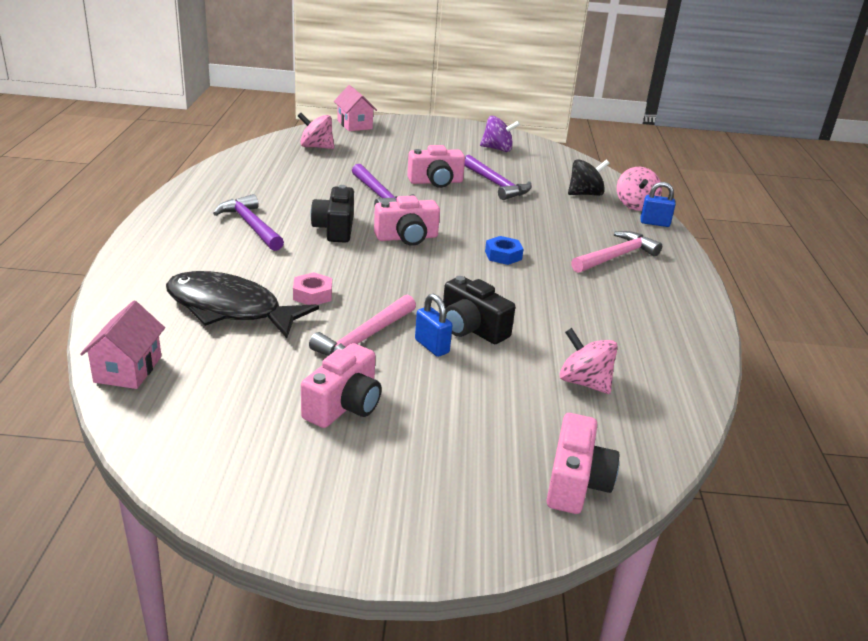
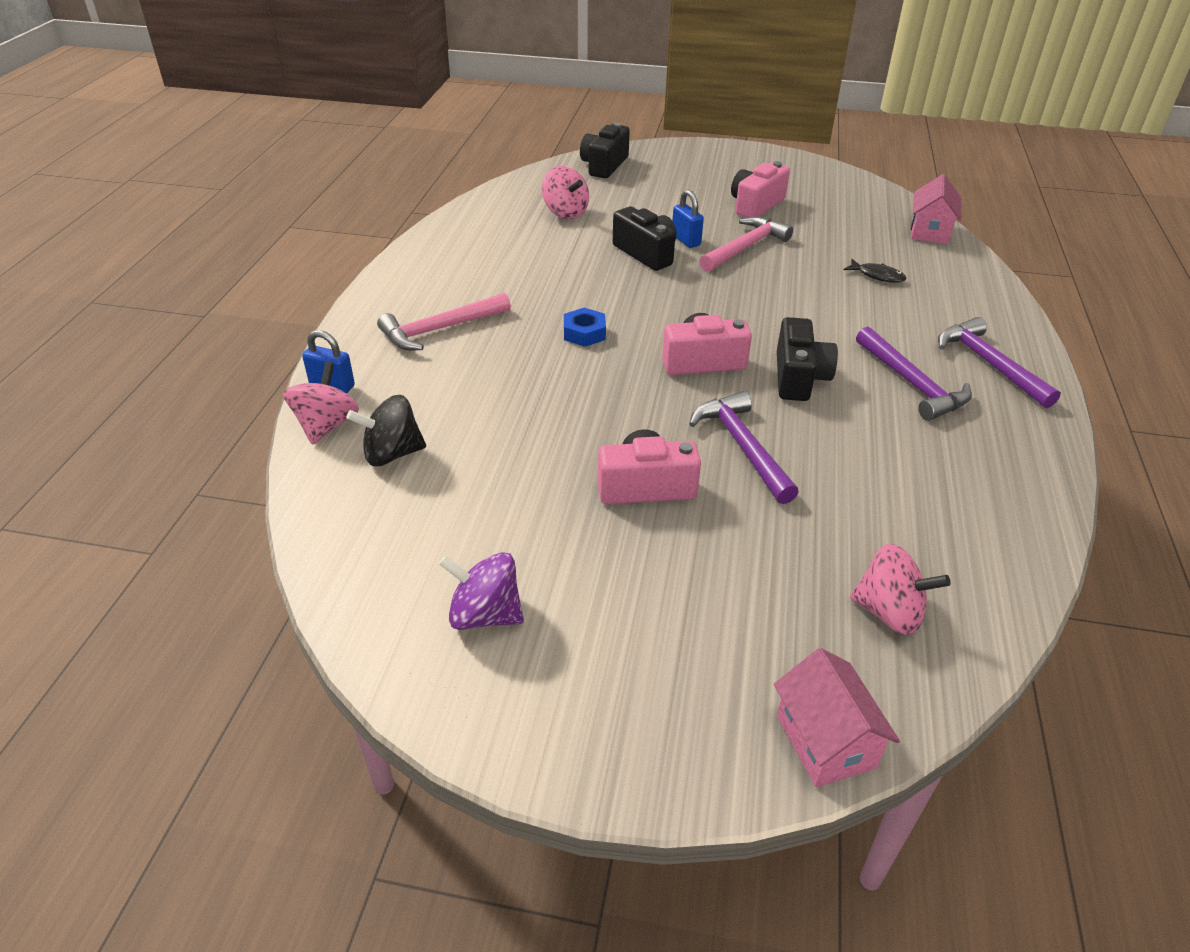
camera: 170 degrees left, 10 degrees up
black fish [166,271,319,338] -> black fish [844,259,906,283], size x0.40
pink nut [293,272,332,305] -> none
purple hammer [464,155,532,200] -> purple hammer moved to [938,317,1061,408]
pink camera [546,413,619,514] -> black camera [580,122,630,178]

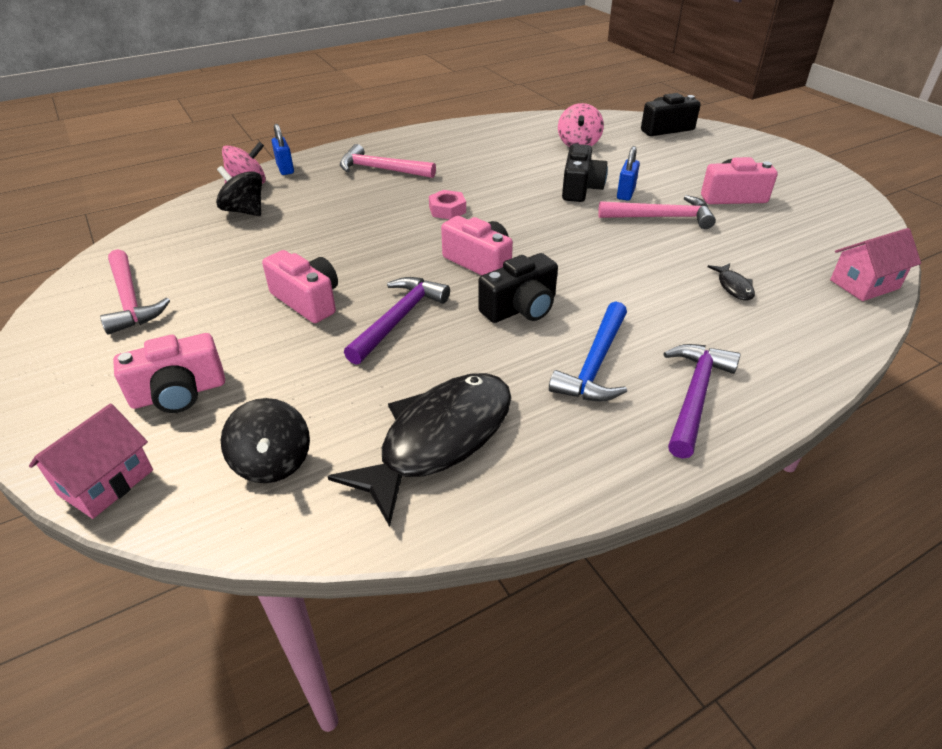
camera: 50 degrees right, 0 degrees up
purple spinning top [439,552,524,630] -> pink hammer [100,249,170,334]
blue nut [564,308,606,347] -> pink nut [429,190,466,219]
pink spinning top [850,544,951,635] -> black spinning top [221,398,310,483]
purple hammer [856,327,972,421] -> blue hammer [549,301,627,401]
none -> pink camera [113,333,225,413]
none -> black fish [328,373,511,527]

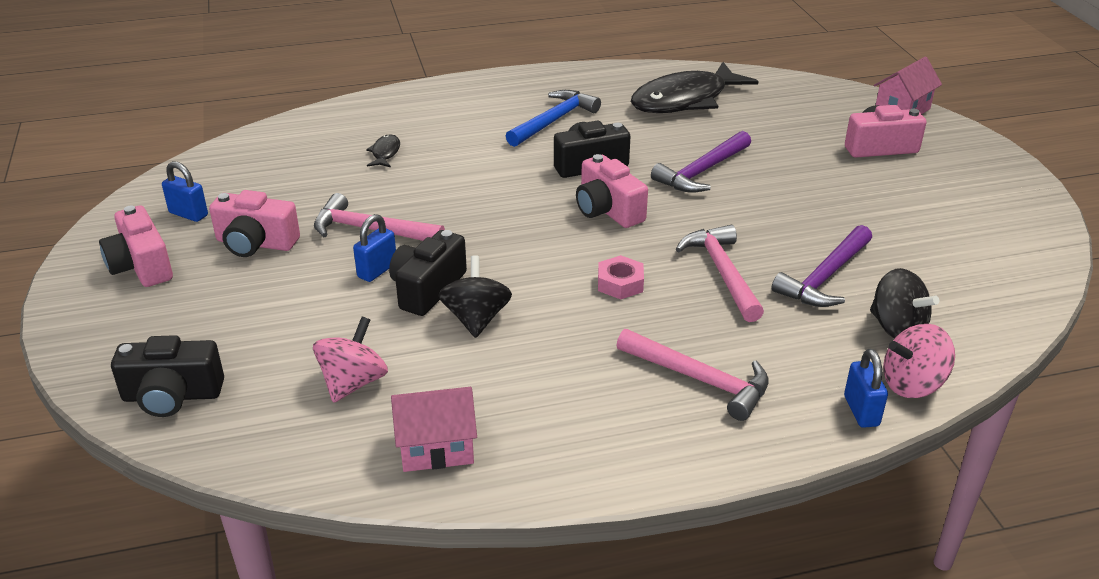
camera: 165 degrees left, 5 degrees down
pink hammer [100,249,170,334] -> pink hammer moved to [676,224,764,322]
black spinning top [221,398,310,483] -> black spinning top moved to [439,255,512,338]
pink camera [262,250,338,323] -> pink camera moved to [99,206,173,287]
purple hammer [663,344,740,459] -> purple hammer moved to [772,225,872,307]
pink house [830,228,921,301] -> pink house moved to [391,387,477,472]
none -> blue padlock [162,161,208,222]

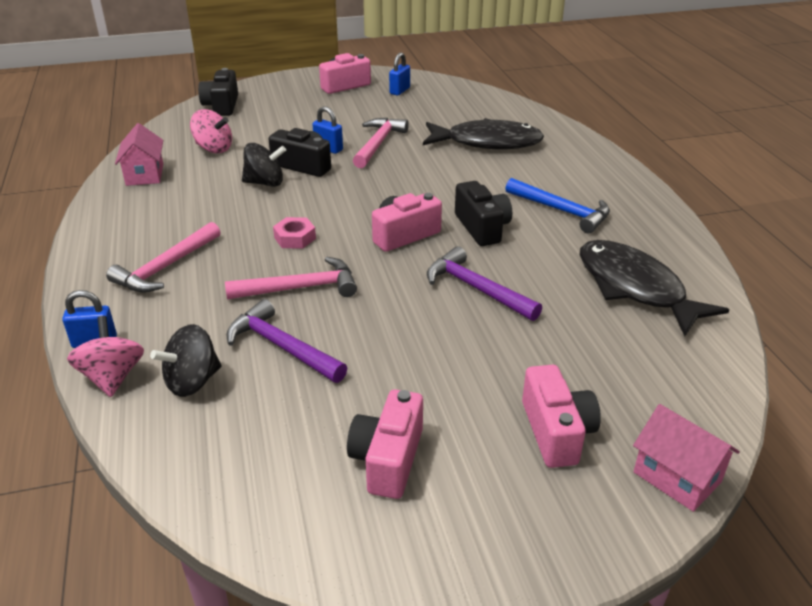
camera: 90 degrees right, 0 degrees up
pink camera [209,190,300,257] -> pink camera moved to [347,389,423,499]
black fish [366,134,400,168] -> black fish [423,118,544,149], size x2.49

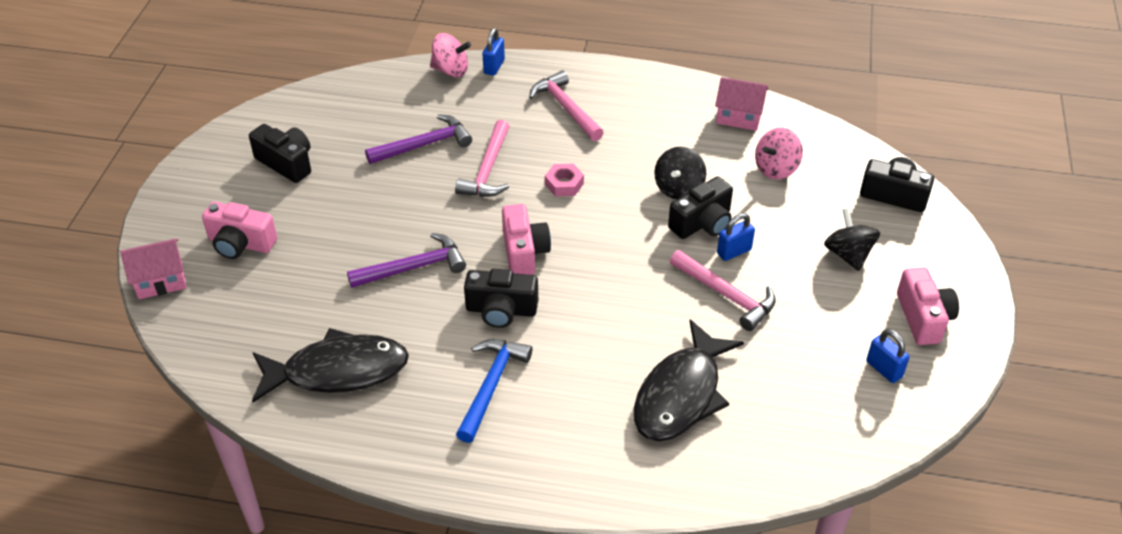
camera: 115 degrees right, 10 degrees up
black spinning top [150,324,222,397] -> black spinning top moved to [824,208,880,271]
pink camera [347,389,423,499] -> black camera [249,124,311,183]
blue hammer [505,178,610,233] -> blue hammer turned 135 degrees clockwise [456,339,532,443]

